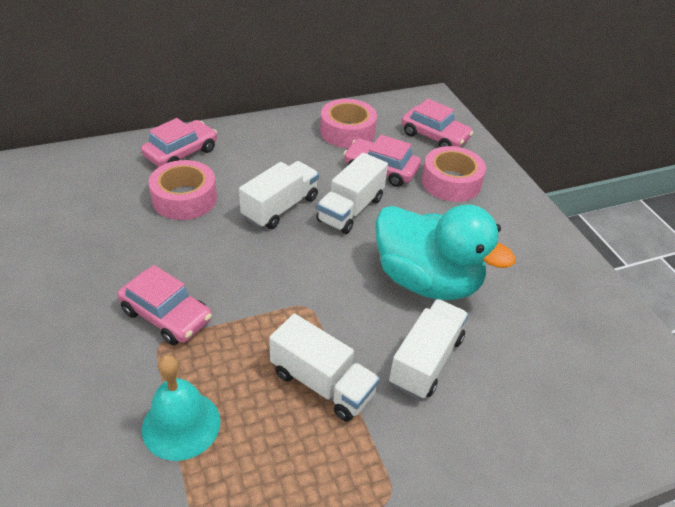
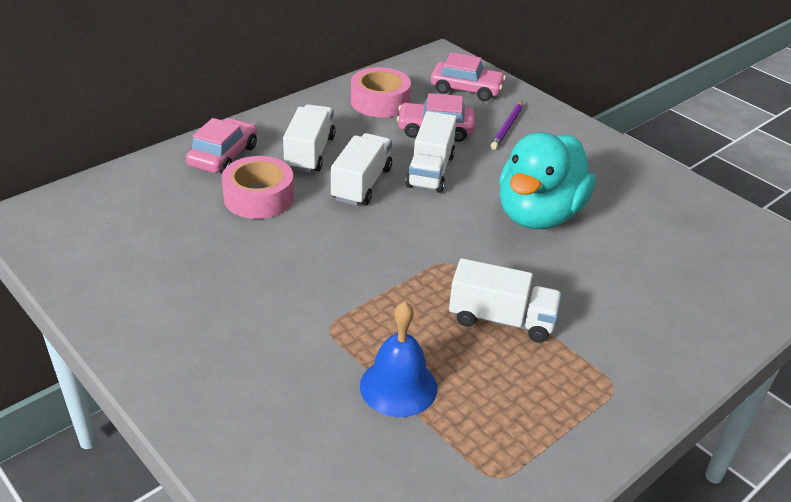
camera: 20 degrees left, 5 degrees down
pink car [117,265,212,345] -> none
turquoise bell [142,355,221,461] -> blue bell [360,301,437,417]
turquoise duck [375,204,516,300] -> turquoise duck turned 105 degrees clockwise [499,132,596,229]
white truck [389,299,468,399] -> white truck moved to [283,104,335,173]
pink tape [422,146,486,202] -> purple pencil [490,101,523,150]

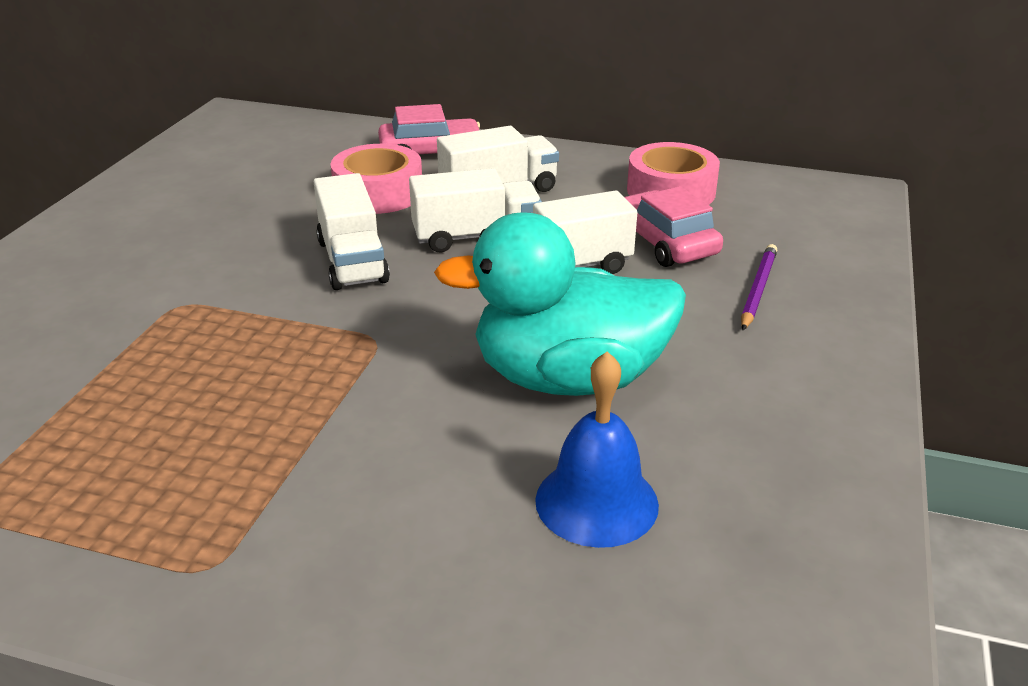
camera: 60 degrees right, 5 degrees down
blue bell [360,301,437,417] -> blue bell moved to [535,351,659,548]
pink car [431,52,506,101] -> none
white truck [449,258,562,343] -> white truck moved to [314,173,390,290]
purple pencil [490,101,523,150] -> purple pencil turned 120 degrees clockwise [741,244,777,330]

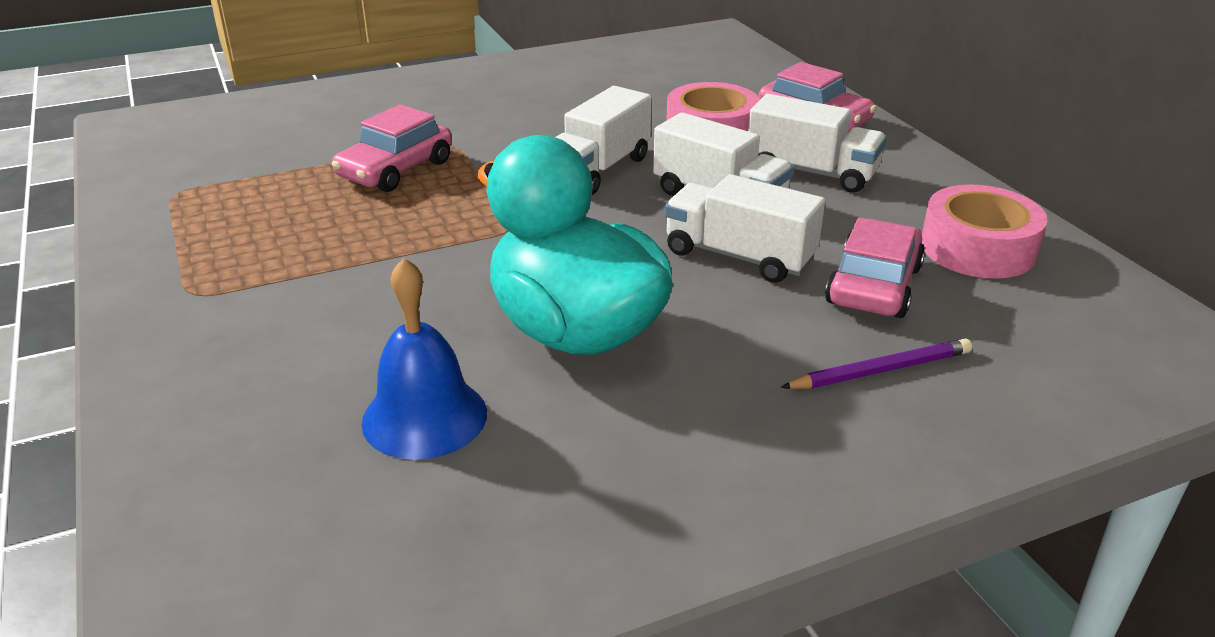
camera: 50 degrees right, 0 degrees up
none -> pink car [332,104,452,192]

